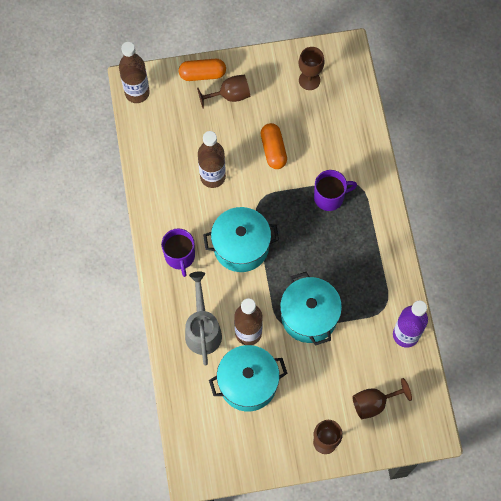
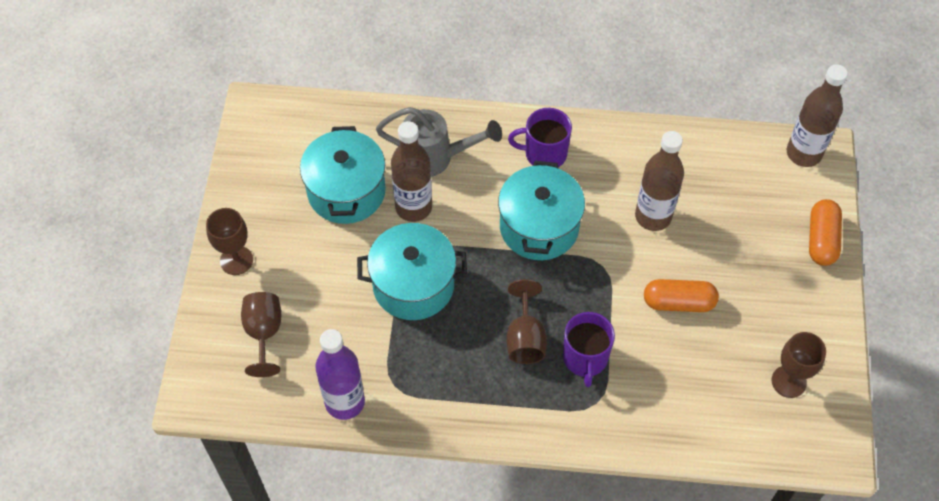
camera: 105 degrees right, 10 degrees down
brown goblet [197,74,250,109] -> brown goblet moved to [507,279,547,364]

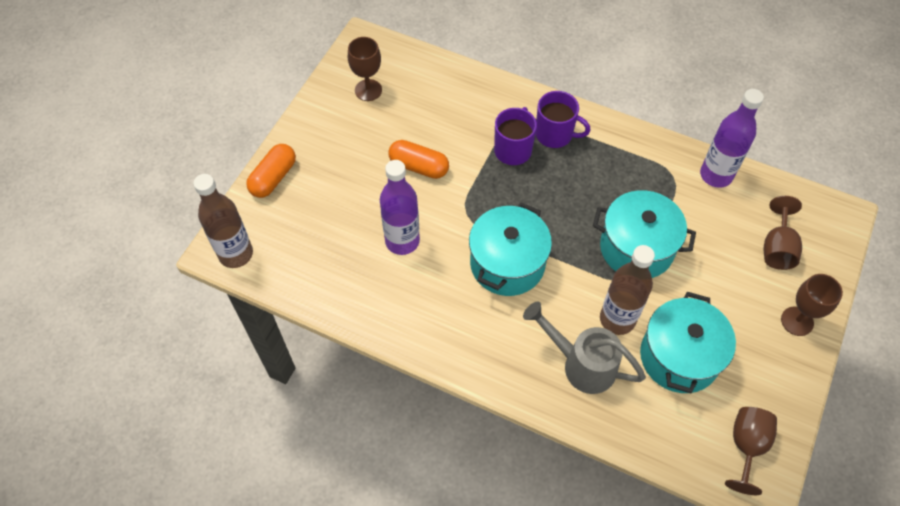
camera: 160 degrees left, 0 degrees up
brown goblet [507,279,547,364] -> brown goblet moved to [725,407,777,495]
purple mug [508,108,572,167] -> purple mug moved to [536,91,591,148]
brown bottle [635,131,684,231] -> purple bottle [380,160,420,255]

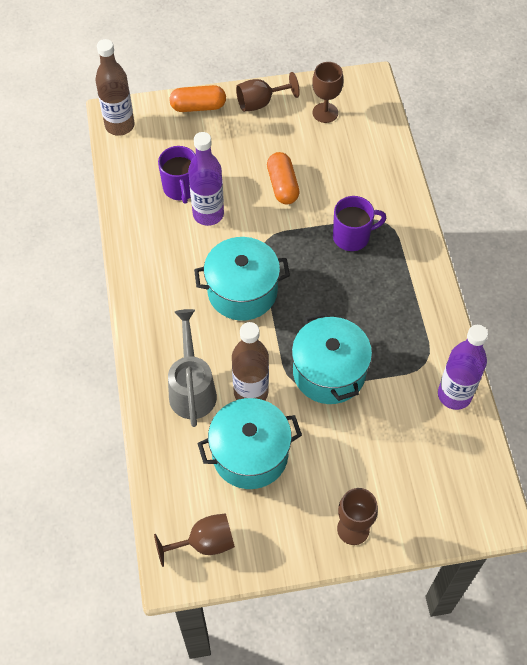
camera: 55 degrees right, 0 degrees up
purple mug [536,91,591,148] -> purple mug moved to [158,146,196,204]
brown goblet [764,196,802,270] -> brown goblet moved to [236,72,300,112]

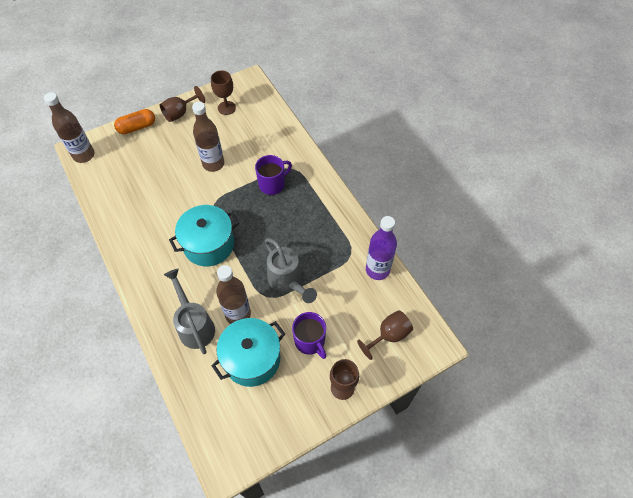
camera: 20 degrees left, 0 degrees up
brown goblet [154,513,235,567] -> brown goblet moved to [357,310,413,360]
purple mug [158,146,196,204] -> purple mug moved to [292,312,326,359]
purple bottle [188,132,224,226] -> none
orange capsule [267,152,300,204] -> brown bottle [192,101,224,172]
turquoise pot [292,312,372,404] -> grey watering can [265,238,317,303]

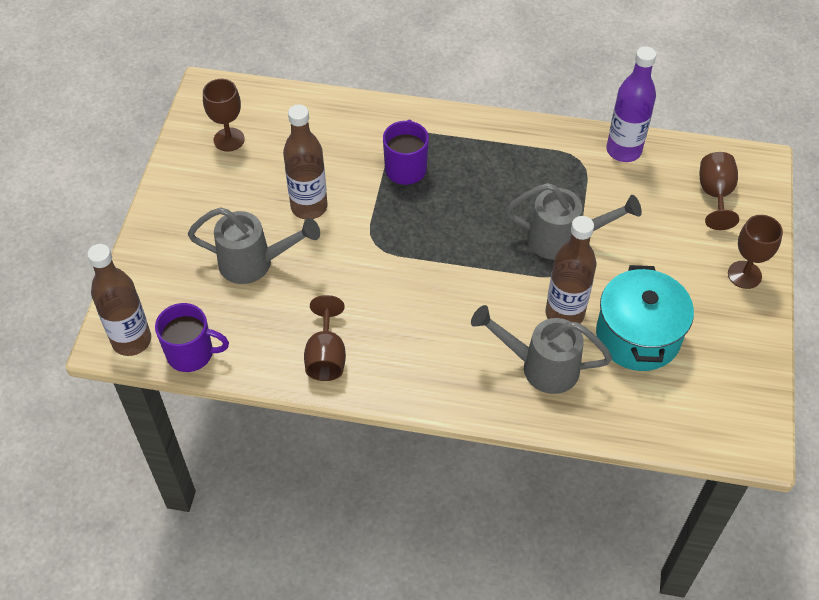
camera: 50 degrees left, 5 degrees down
orange capsule [114,109,155,134] -> none
brown goblet [160,86,205,122] -> brown goblet moved to [304,295,346,381]
turquoise pot [169,205,239,266] -> none
purple mug [292,312,326,359] -> purple mug moved to [155,303,229,372]
none -> grey watering can [187,207,320,284]

